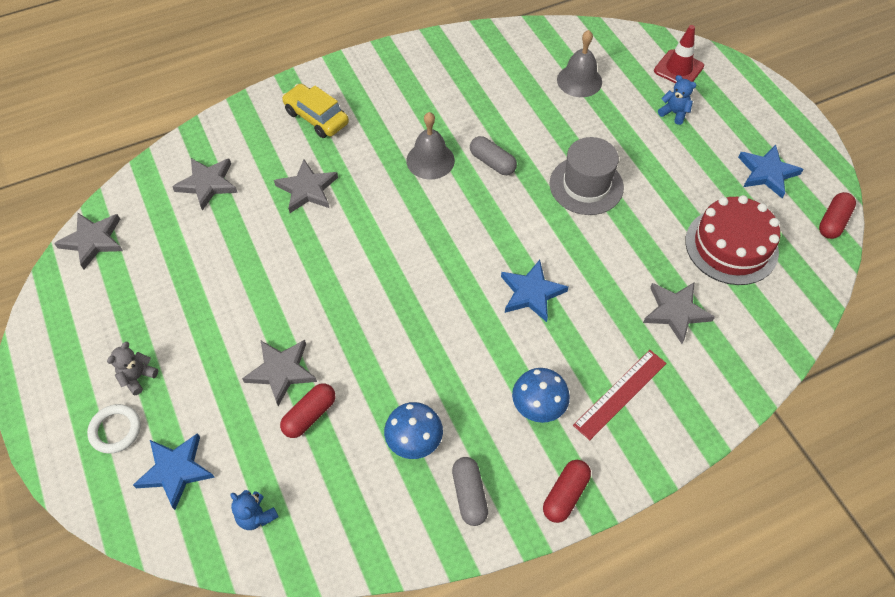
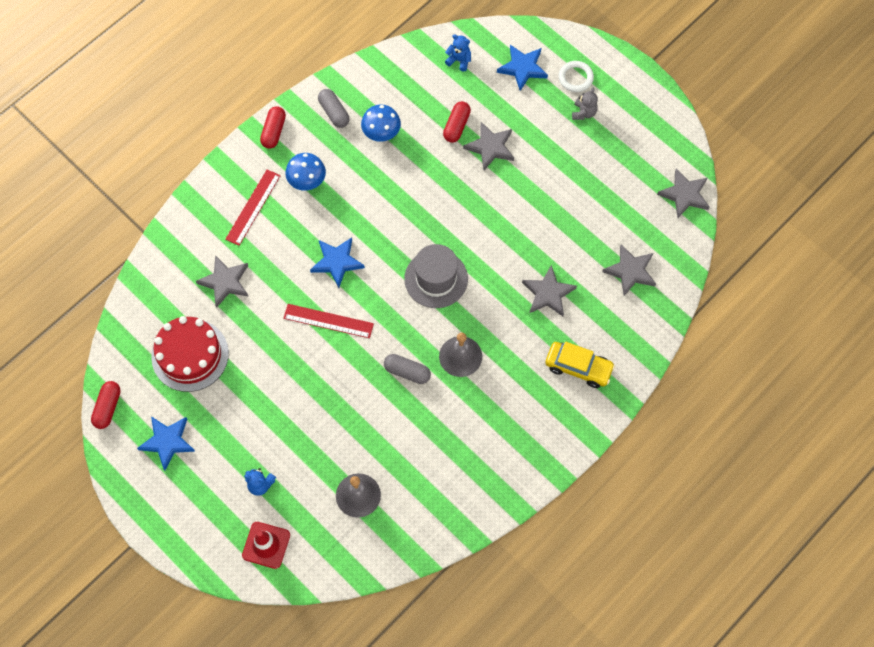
camera: 160 degrees right, 10 degrees up
grey hat [549,137,624,215] -> grey hat moved to [404,244,468,308]
none -> red ruler [283,304,374,338]

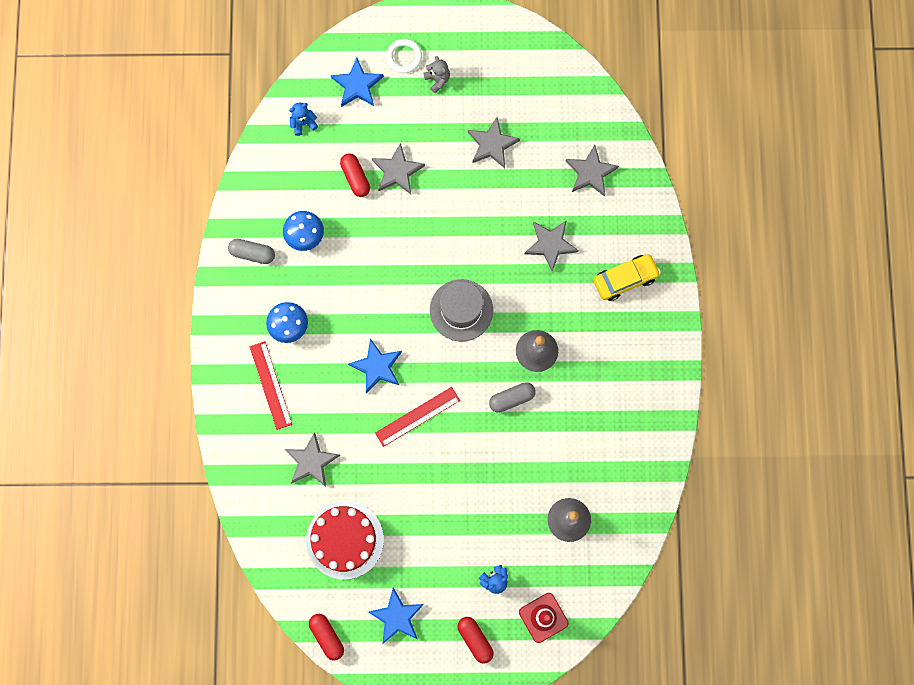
camera: 45 degrees left, 10 degrees up
red capsule [260,106,286,149] -> red capsule moved to [457,617,494,664]
grey star [657,168,710,218] -> grey star moved to [468,117,520,168]

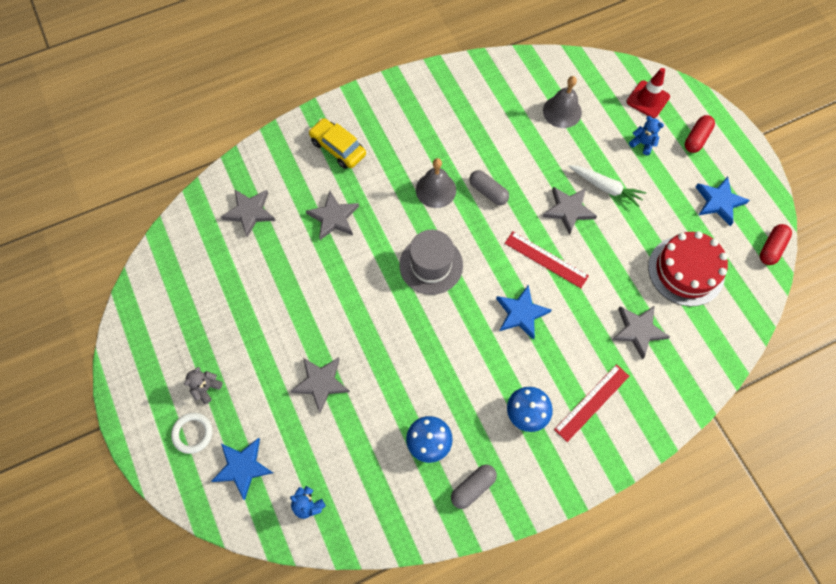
camera: 115 degrees left, 10 degrees down
grey capsule [228,239,275,264] -> grey capsule turned 60 degrees clockwise [451,465,497,509]
red capsule [340,153,370,197] -> none
grey star [468,117,520,168] -> grey star moved to [543,187,597,235]
none -> white carrot [568,165,646,207]

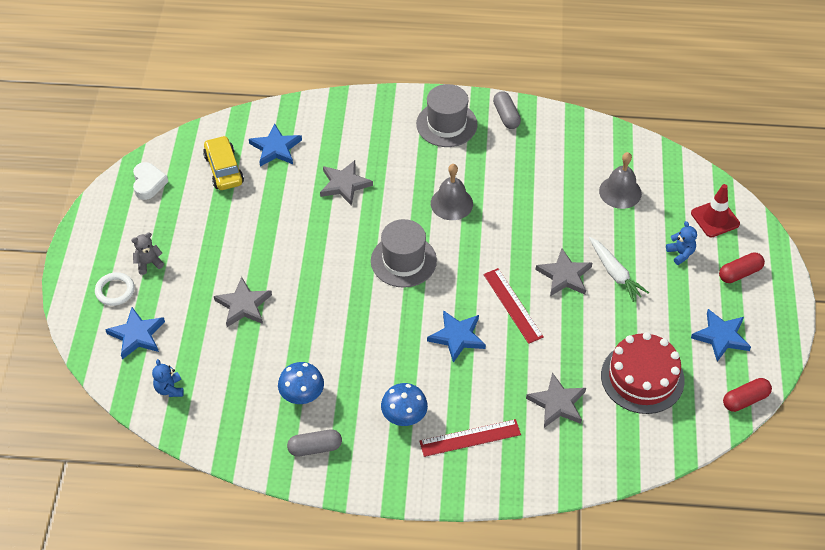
camera: 30 degrees right, 15 degrees down
grey star [221,190,276,237] -> blue star [249,123,302,166]
yellow car [308,118,366,169] -> yellow car moved to [203,136,244,190]
grey capsule [469,170,509,205] -> grey capsule moved to [493,91,521,129]
none -> white heart [133,162,168,200]
none -> grey hat [416,84,477,147]

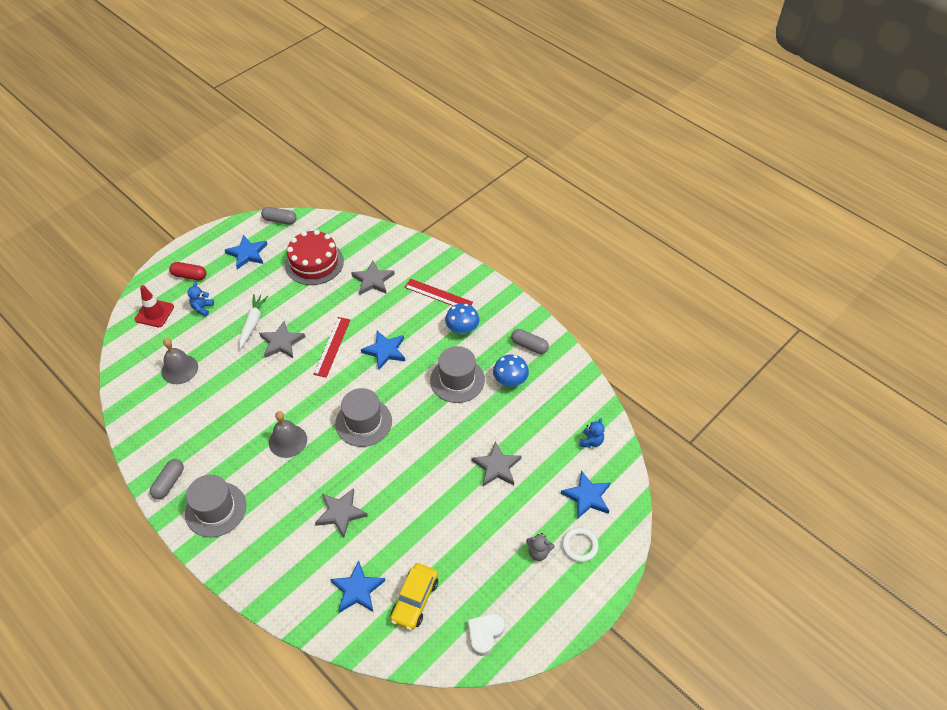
camera: 140 degrees left, 0 degrees up
red capsule [723,378,772,412] -> grey capsule [261,207,296,224]
none -> grey hat [430,346,485,403]

